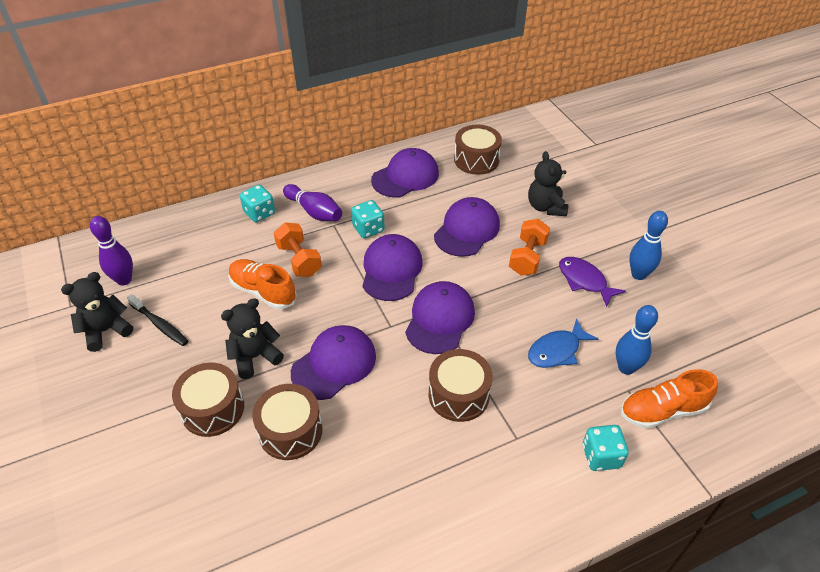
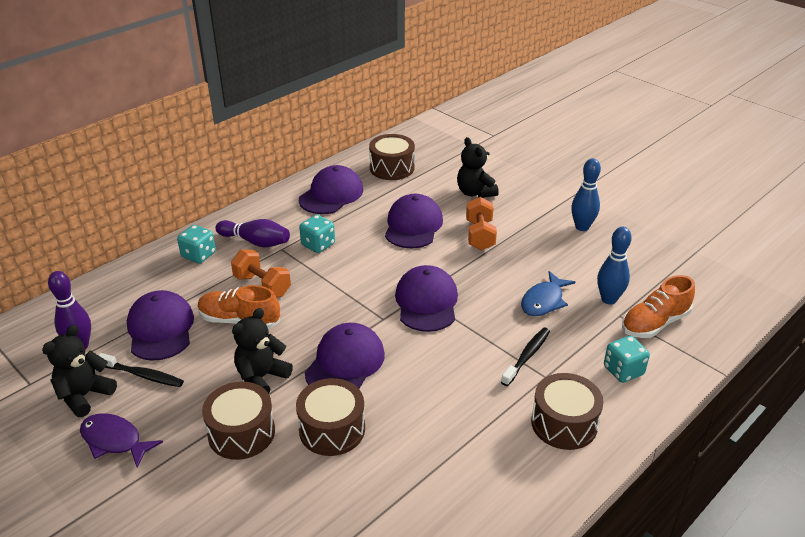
camera: 20 degrees left, 10 degrees down
purple cap [362,234,423,301] -> purple cap moved to [127,290,194,361]
brown drum [429,349,493,422] -> brown drum moved to [531,373,604,450]
purple fish [559,257,626,307] -> purple fish moved to [80,413,163,468]
none -> black toothbrush [501,327,550,386]

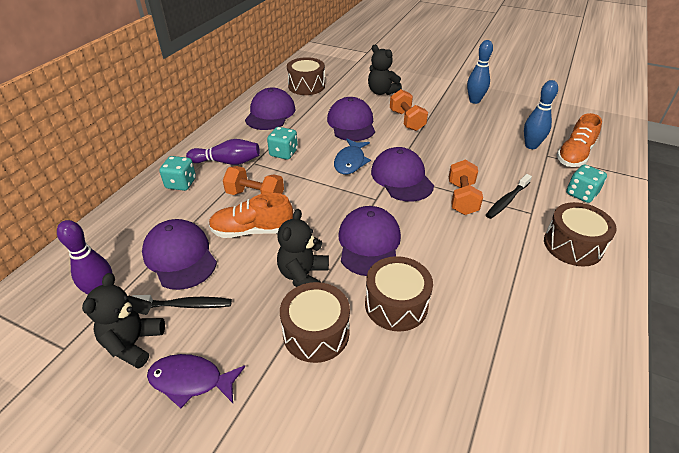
camera: 20 degrees left, 5 degrees up
black toothbrush [501,327,550,386] -> black toothbrush turned 150 degrees counterclockwise [486,174,532,219]
blue fish [521,271,575,316] -> blue fish moved to [334,139,371,174]
none -> orange dumbbell [449,159,483,215]

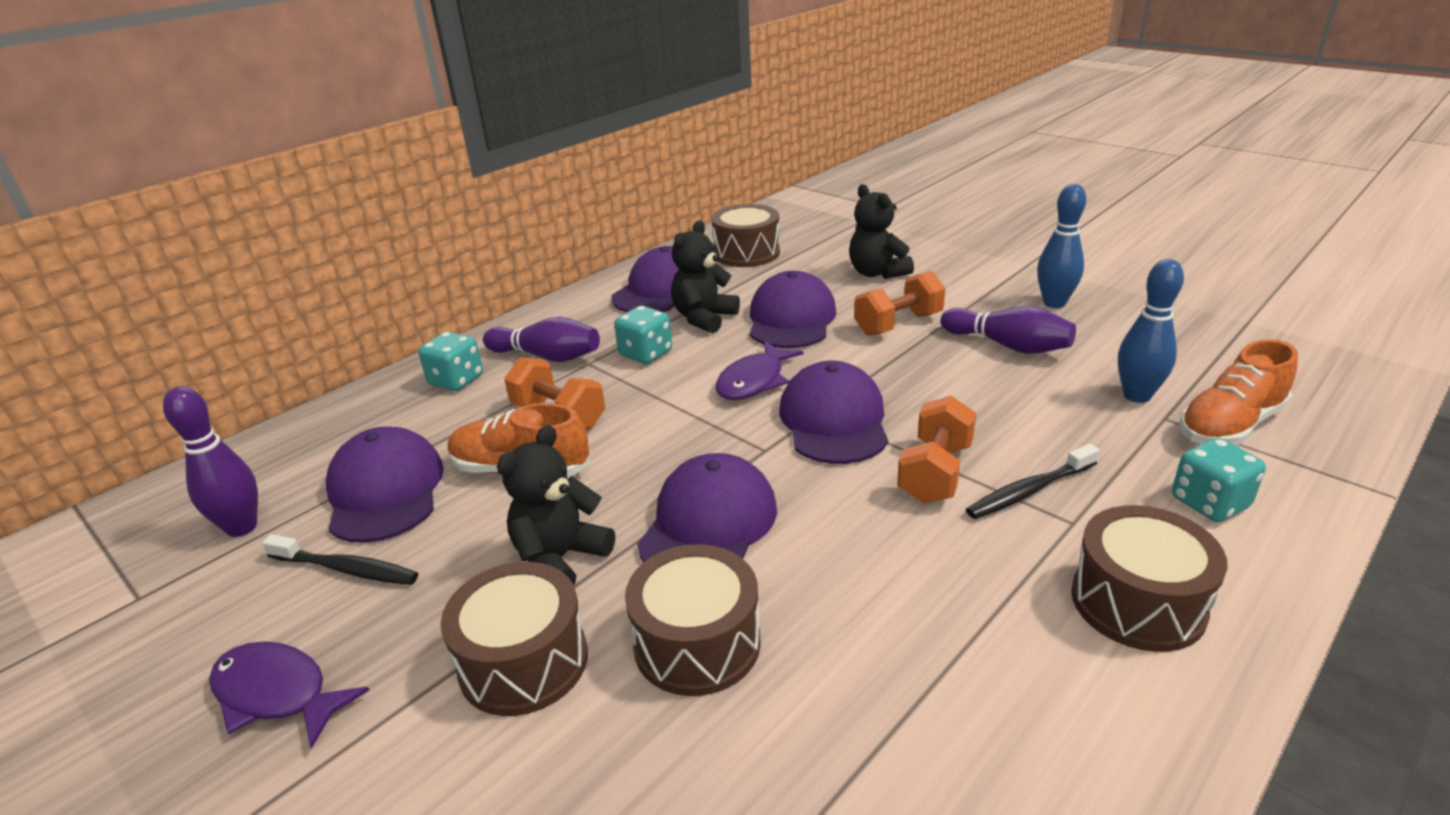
camera: 20 degrees right, 10 degrees down
black teddy bear [82,273,165,369] -> black teddy bear moved to [671,220,740,333]
blue fish [334,139,371,174] -> purple fish [715,341,804,400]
orange dumbbell [390,89,428,131] -> orange dumbbell turned 60 degrees clockwise [854,271,946,336]
none -> purple bowling pin [941,306,1076,354]

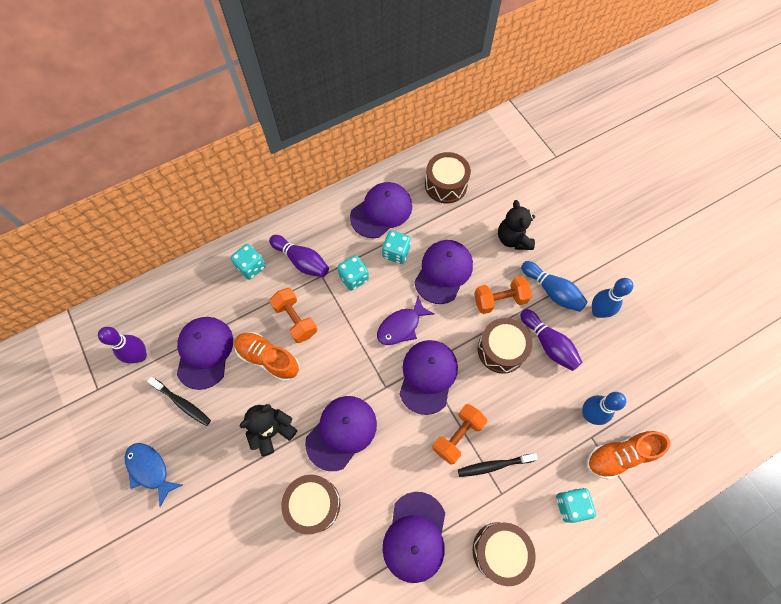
camera: 15 degrees right, 35 degrees up
purple fish [209,641,369,749] -> blue fish [125,443,182,507]
brown drum [441,562,588,716] -> brown drum moved to [478,318,532,374]
black teddy bear [671,220,740,333] -> turquoise dice [382,230,411,264]
none -> purple cap [382,492,445,583]
none -> blue bowling pin [521,261,588,312]

